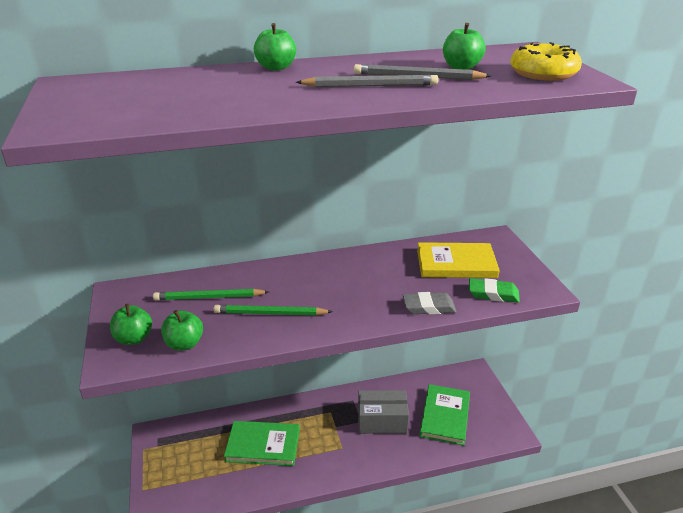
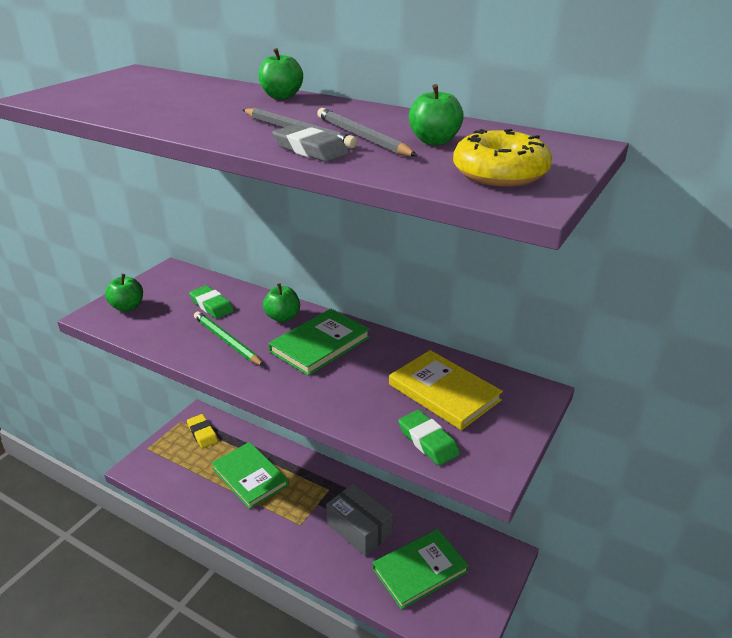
camera: 45 degrees right, 0 degrees up
green pencil [153,289,269,300] -> green eraser [189,285,234,319]
green apple [161,310,203,351] -> green apple moved to [263,283,300,322]
grey eraser [403,292,457,315] -> grey eraser moved to [272,124,349,162]
none -> yellow eraser [187,414,218,448]
none -> green book [268,309,370,376]

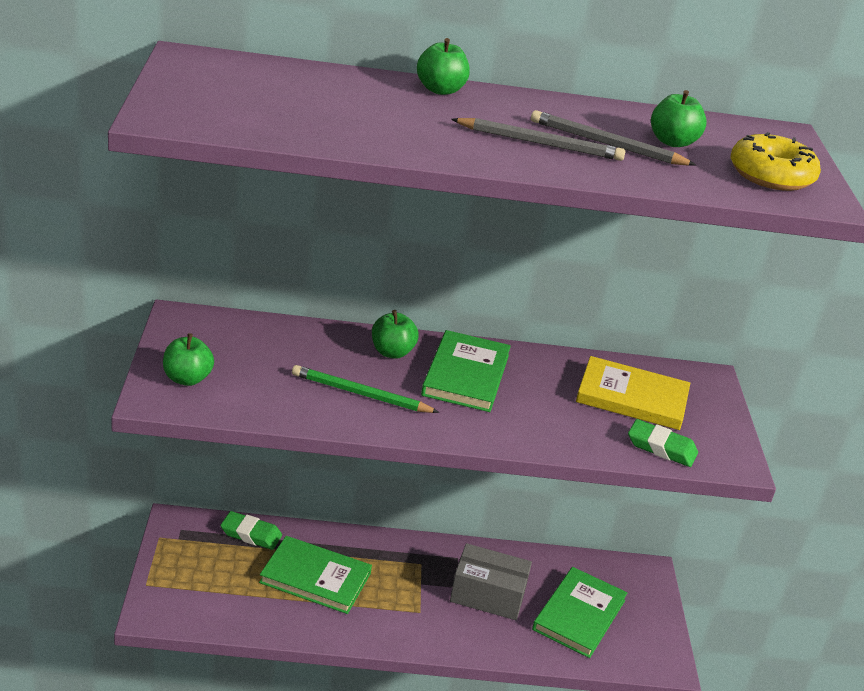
camera: 35 degrees left, 0 degrees up
yellow eraser [187,414,218,448] -> none
green eraser [189,285,234,319] -> green eraser moved to [220,511,282,550]
grey eraser [272,124,349,162] -> none

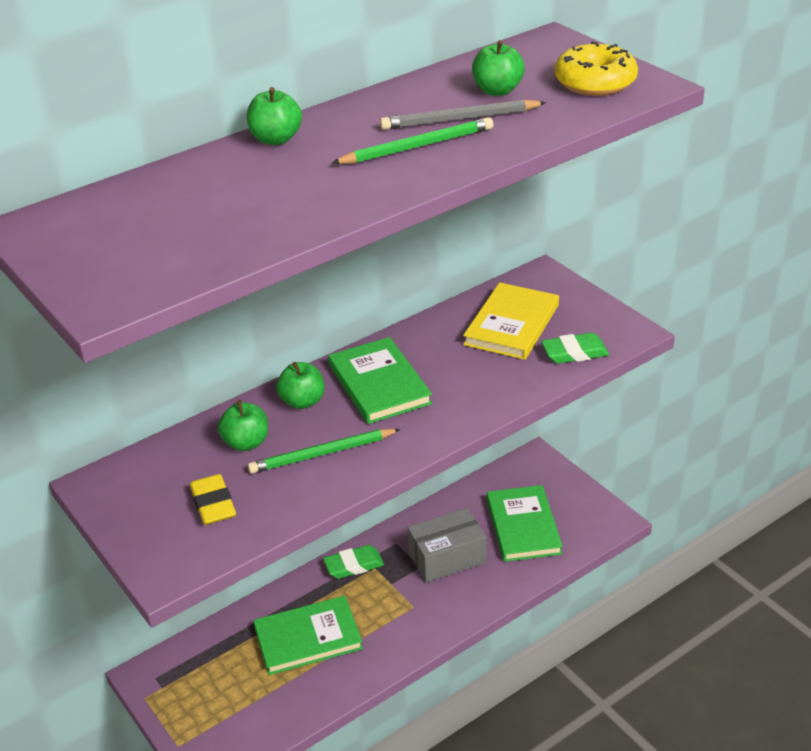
camera: 30 degrees left, 5 degrees up
green apple [163,333,214,386] -> green apple moved to [218,400,268,451]
green eraser [220,511,282,550] -> green eraser moved to [323,545,384,579]
grey pencil [451,118,625,161] -> green pencil [332,117,493,164]
yellow book [576,356,690,430] -> yellow book turned 45 degrees counterclockwise [463,282,559,360]
none -> yellow eraser [190,474,236,525]

